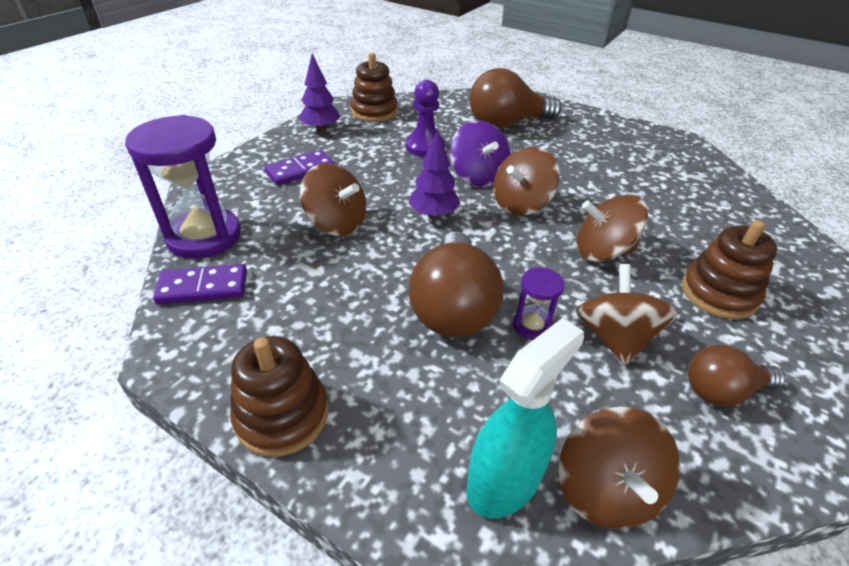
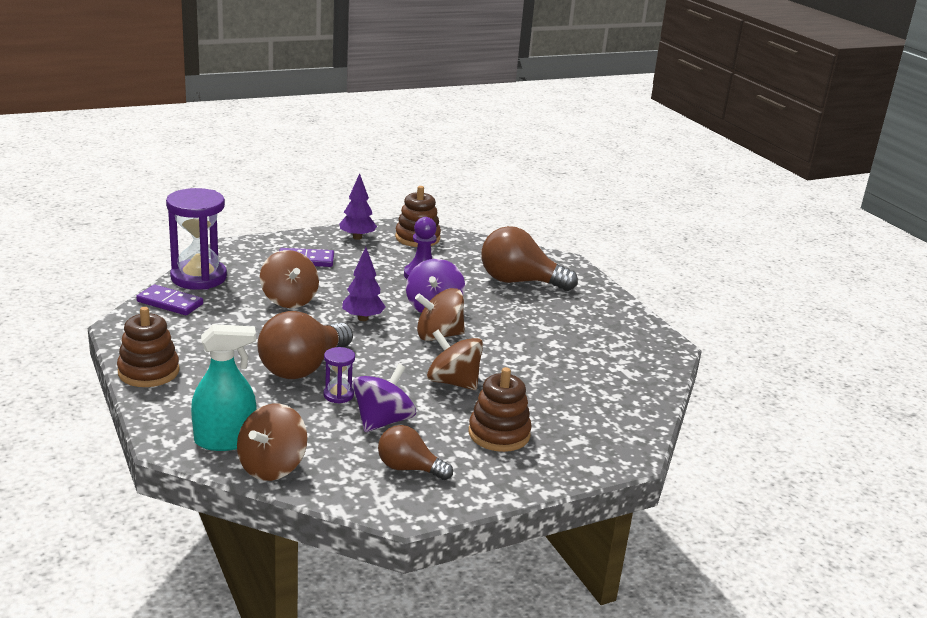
camera: 30 degrees right, 15 degrees down
brown spinning top [576,264,678,366] -> purple spinning top [352,364,416,432]

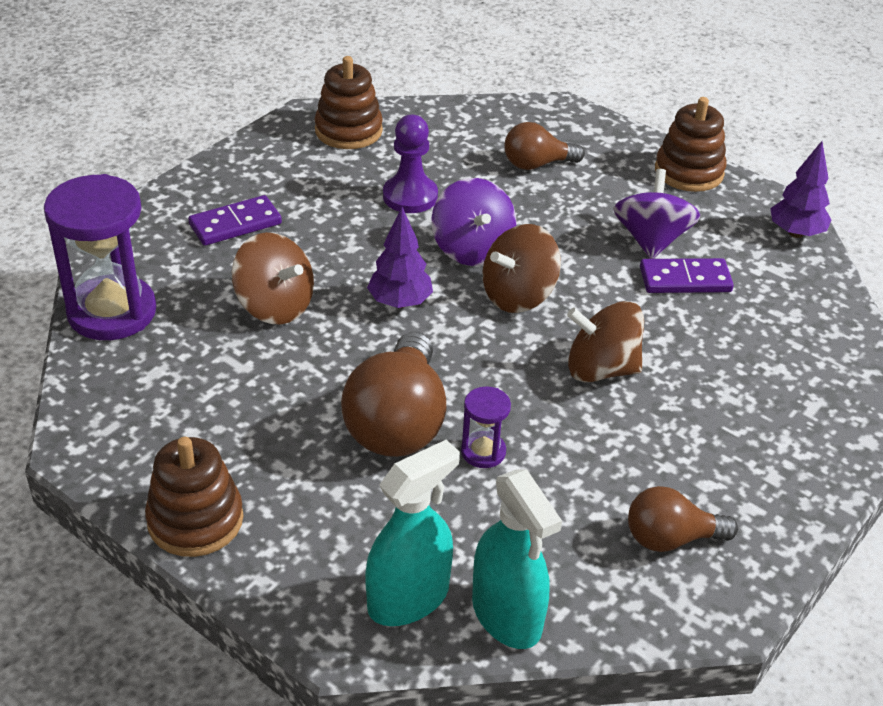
camera: 25 degrees left, 15 degrees up
purple domino [136,285,203,315] -> purple domino moved to [640,258,734,293]
brown spinning top [237,404,308,481] -> turquoise spray bottle [472,469,562,649]
purple tree [339,173,377,240] -> purple tree moved to [770,141,831,238]
purple spinning top [352,364,416,432] -> purple spinning top moved to [613,169,700,259]
brown stacking toy [469,367,532,452] -> brown stacking toy moved to [655,97,727,192]
brown light bulb [481,226,578,291] -> brown light bulb [505,122,585,170], size x0.59

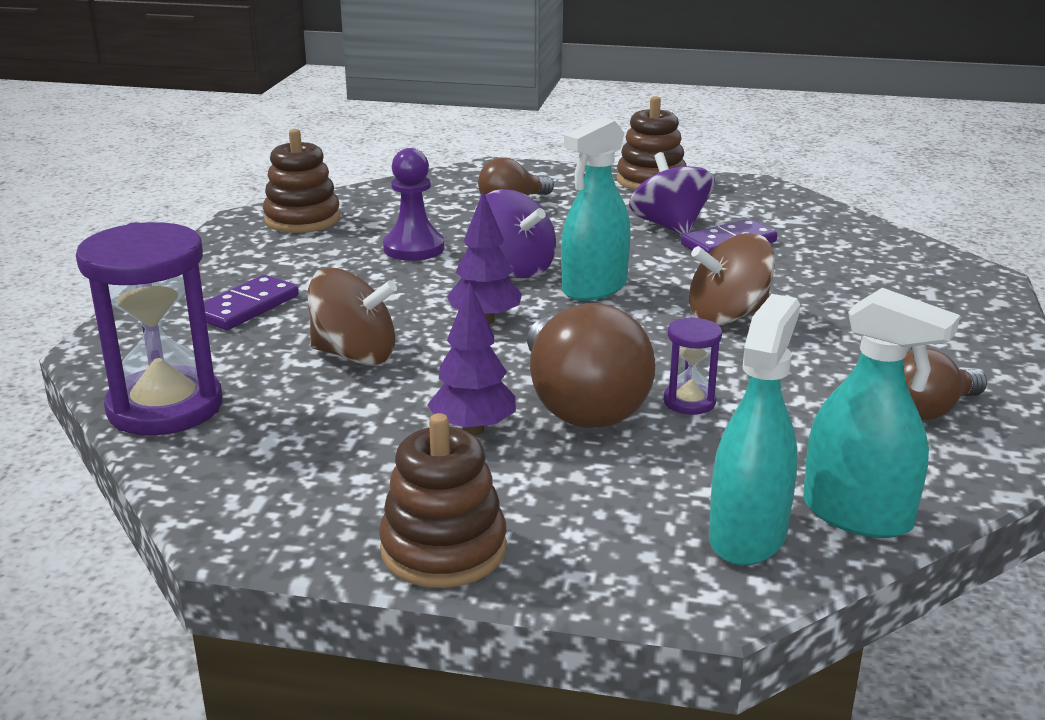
camera: 25 degrees left, 15 degrees down
brown spinning top [483,224,561,313] -> turquoise spray bottle [561,117,631,301]
purple tree [770,141,831,238] -> purple tree moved to [427,283,516,436]

